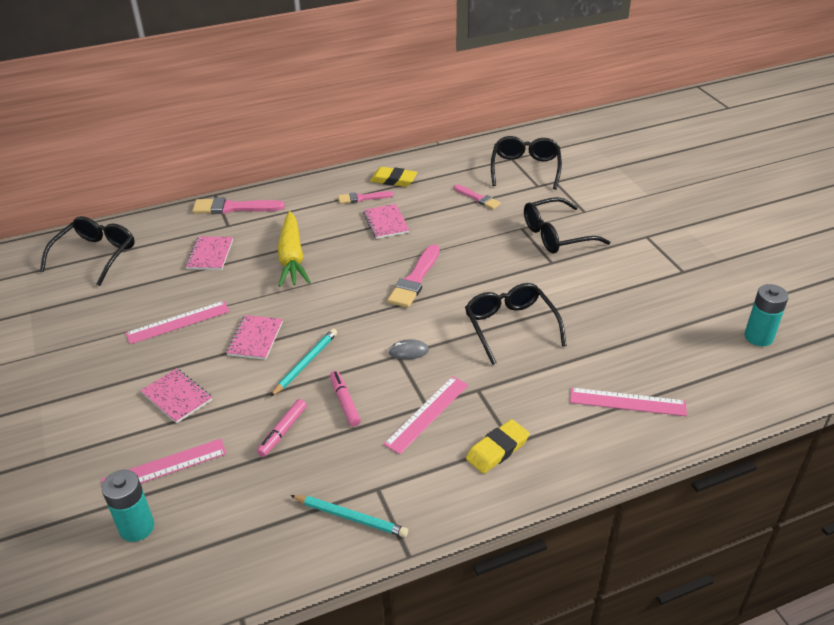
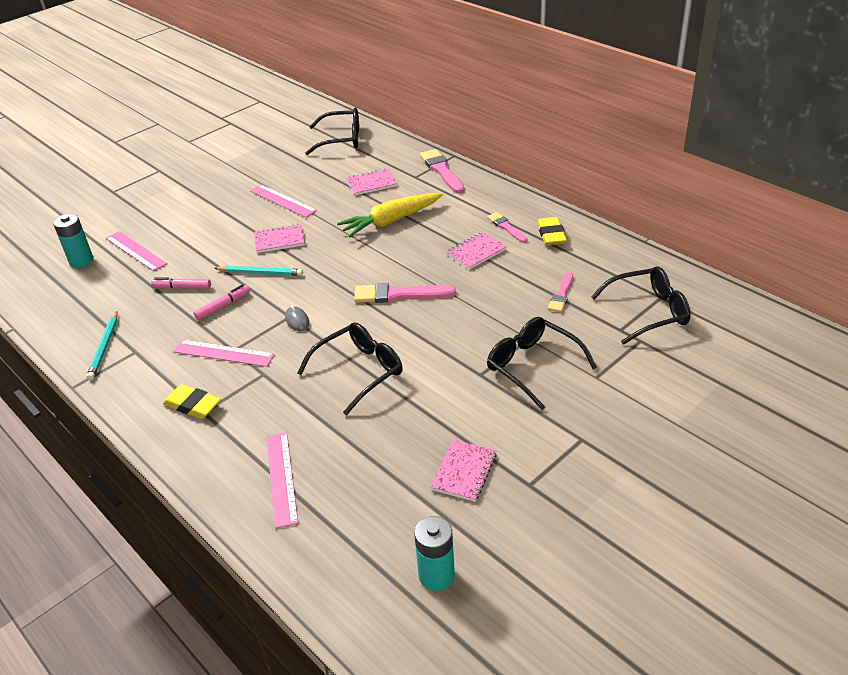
camera: 70 degrees right, 0 degrees up
pink notebook [141,368,212,424] -> pink notebook moved to [430,439,497,502]

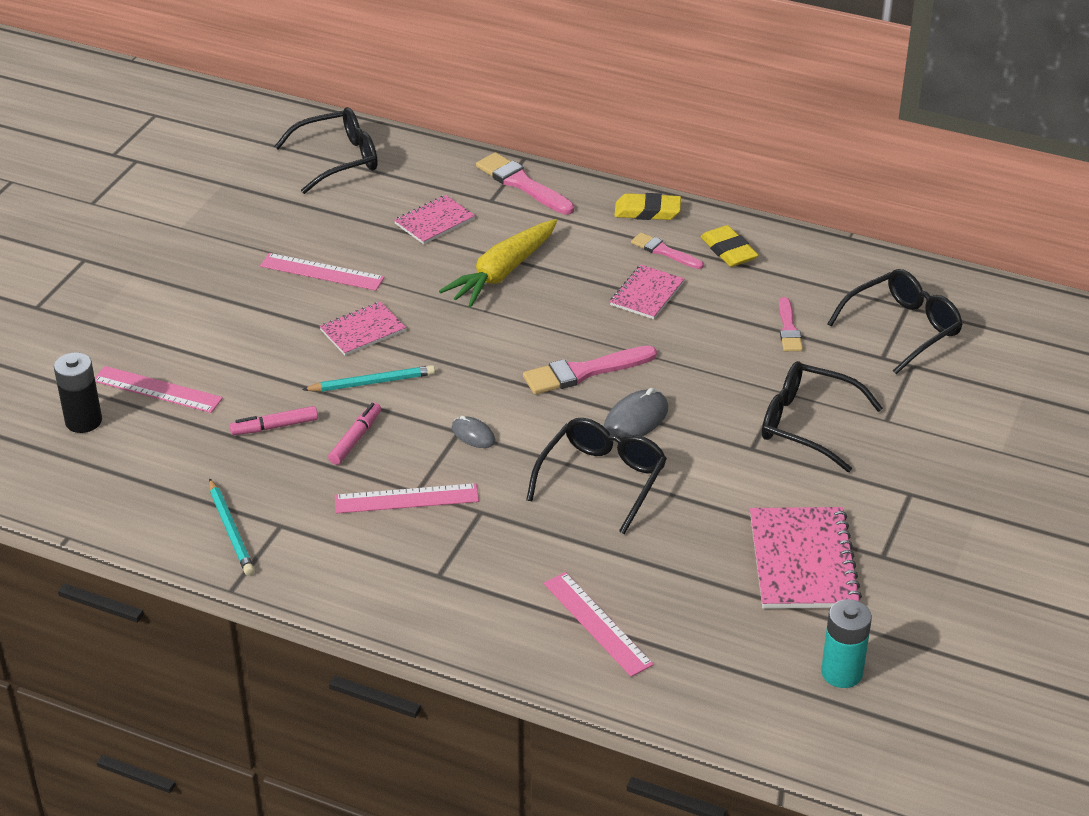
camera: 25 degrees left, 0 degrees up
turquoise battery [53,214,93,268] -> black battery [54,352,102,433]
yellow eraser [163,384,221,419] -> yellow eraser moved to [614,193,681,220]
pink notebook [430,439,497,502] -> pink notebook [750,507,862,609], size x1.66
none -> grey mouse [604,388,668,438]

